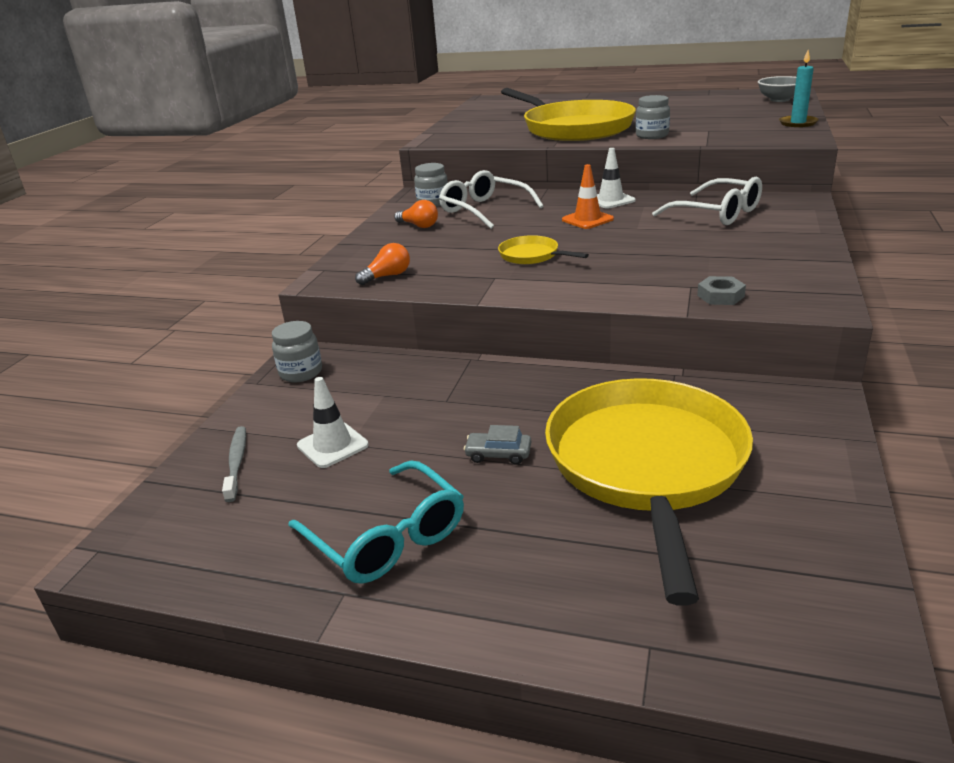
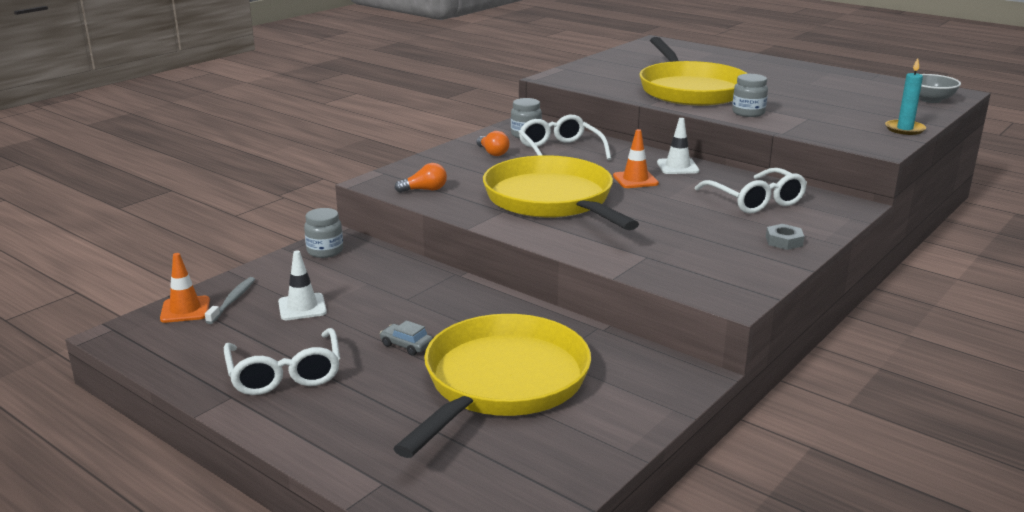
camera: 20 degrees right, 5 degrees down
turquoise glasses [288,461,464,584] -> white glasses [224,328,340,395]
yellow pan [498,235,589,265] -> yellow pan [483,155,639,230], size x2.38
grey nut [697,276,746,305] -> grey nut moved to [766,224,804,250]
none -> orange traffic cone [160,253,210,323]

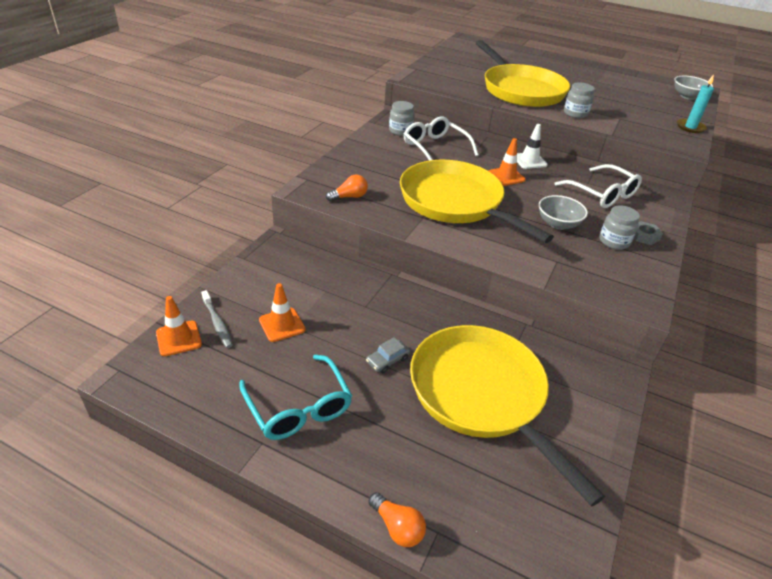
camera: 15 degrees left, 15 degrees up
grey toothbrush [205,277,255,324] -> grey toothbrush turned 150 degrees clockwise [201,290,233,348]
white glasses [224,328,340,395] -> turquoise glasses [239,354,352,440]
white traffic cone [278,250,327,320] -> orange traffic cone [259,283,306,342]
grey jar [304,208,343,258] -> grey jar moved to [600,205,640,250]
grey car [380,320,433,355] -> grey car turned 60 degrees counterclockwise [366,337,410,373]
yellow pan [393,314,591,458] -> yellow pan turned 45 degrees counterclockwise [410,325,605,507]
orange light bulb [476,131,510,156] -> orange light bulb moved to [369,492,426,547]
none -> grey bowl [539,195,588,230]

